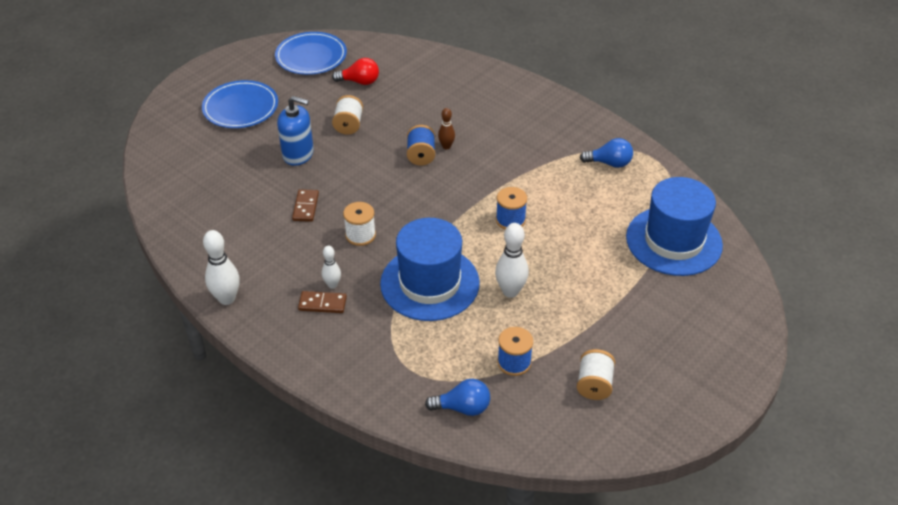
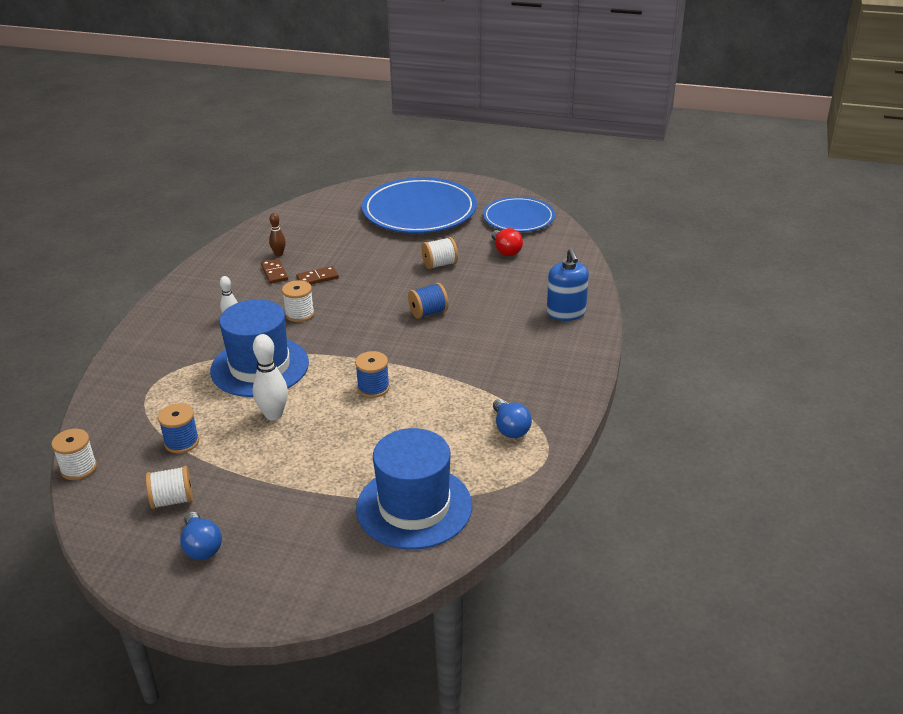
camera: 65 degrees right, 10 degrees down
blue plate [202,80,278,128] -> blue plate [362,177,477,233], size x1.62
white bowling pin [203,230,240,305] -> none
blue soap dispenser [277,96,314,166] -> blue soap dispenser moved to [547,248,589,321]
brown domino [298,291,347,313] -> brown domino moved to [261,258,288,284]
blue light bulb [425,379,490,416] -> blue light bulb moved to [180,511,222,560]
brown bowling pin [438,108,455,149] -> brown bowling pin moved to [269,213,286,256]
none -> white spool [51,429,97,480]

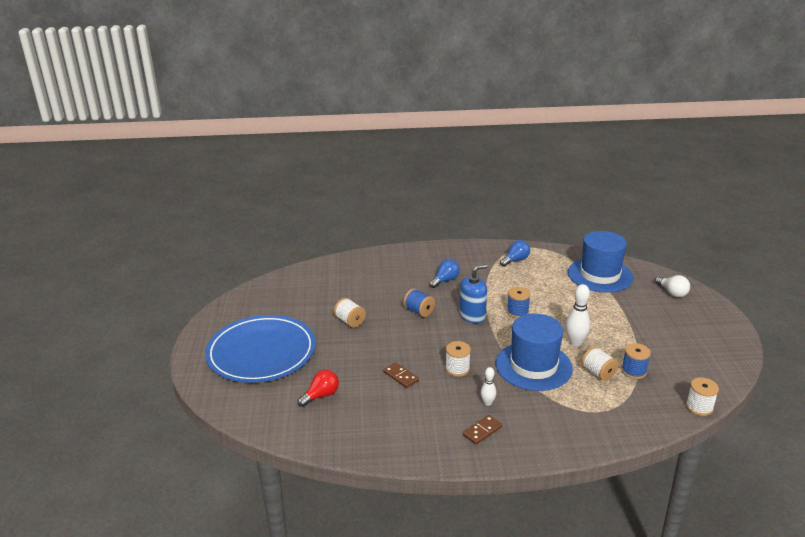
camera: 110 degrees left, 5 degrees down
white spool [146,466,193,509] -> white spool moved to [581,346,618,381]
blue light bulb [180,511,222,560] -> blue light bulb moved to [429,259,460,288]
brown domino [261,258,288,284] -> brown domino moved to [463,415,502,445]
brown bowling pin [269,213,286,256] -> none
blue plate [483,197,555,232] -> none
red light bulb [492,228,523,256] -> red light bulb moved to [298,370,339,407]
blue soap dispenser [547,248,589,321] -> blue soap dispenser moved to [460,264,487,323]
none -> white light bulb [655,275,690,297]

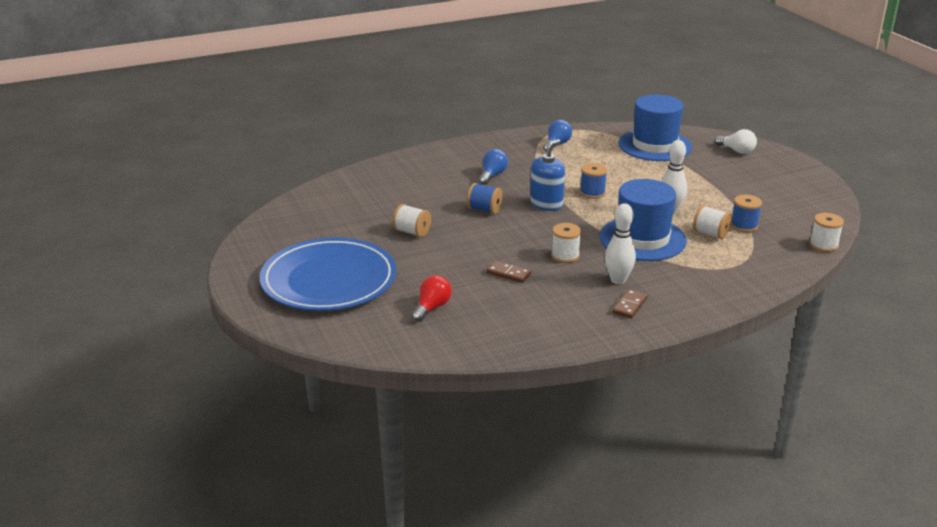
camera: 20 degrees left, 0 degrees up
white bowling pin [481,367,496,406] -> white bowling pin [605,203,636,284], size x1.70

